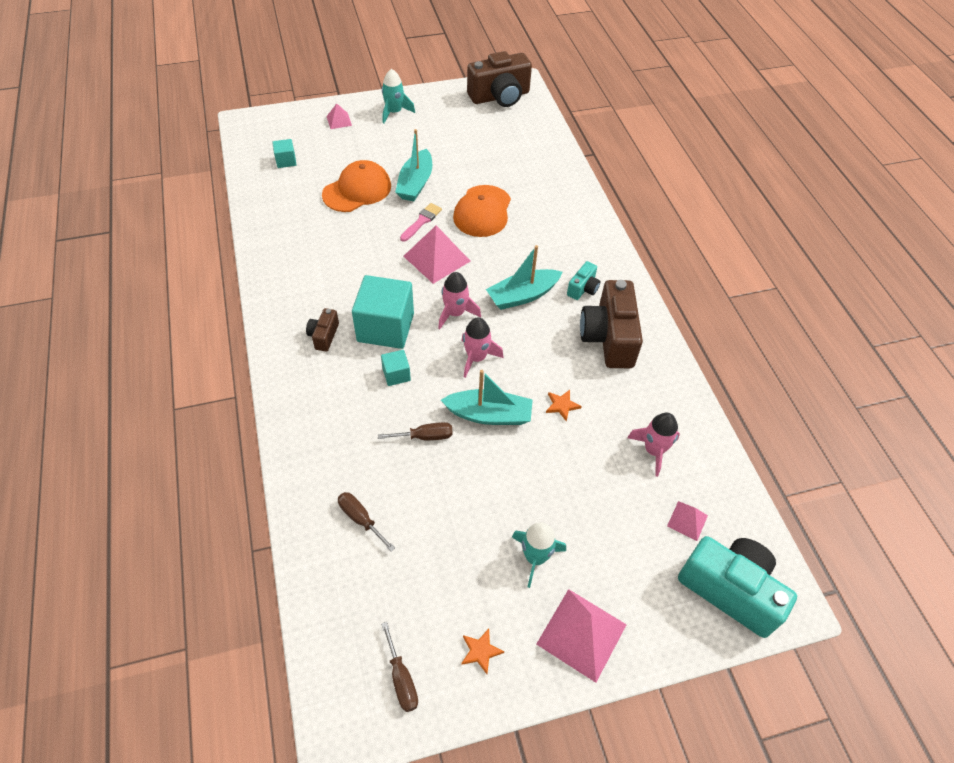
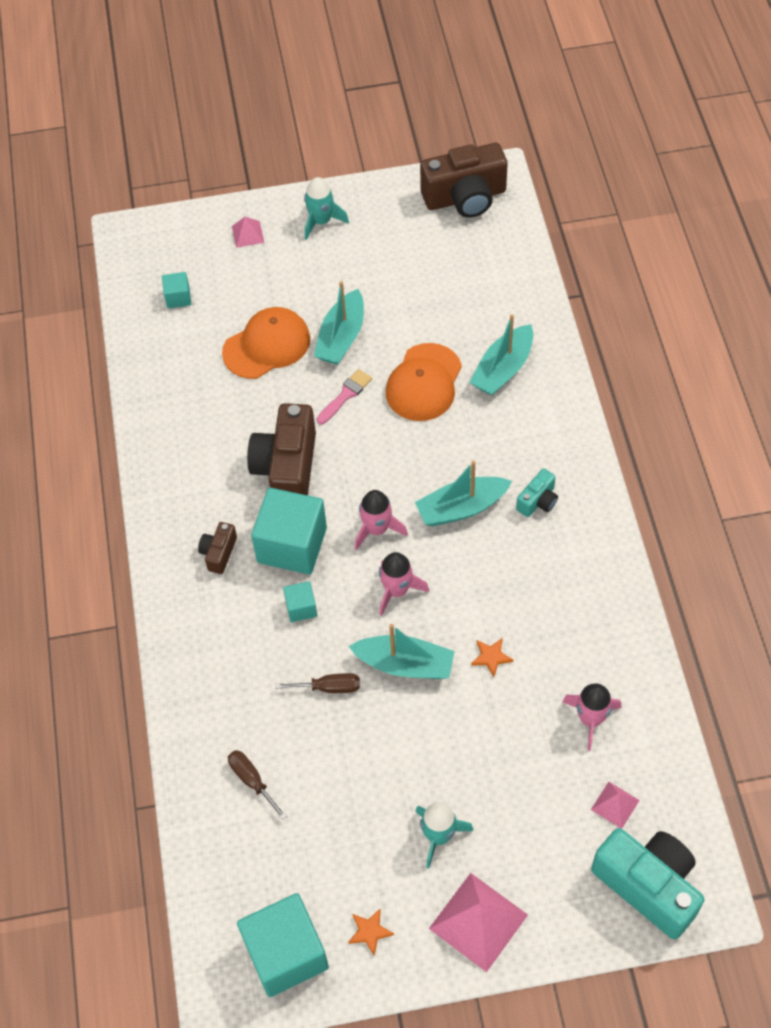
camera: 10 degrees right, 5 degrees up
brown screwdriver [381,622,418,712] -> turquoise cube [237,893,329,997]
pink pyramid [403,225,471,284] -> none
brown camera [580,280,643,368] -> brown camera moved to [247,403,316,495]
none -> turquoise boat [469,314,533,396]

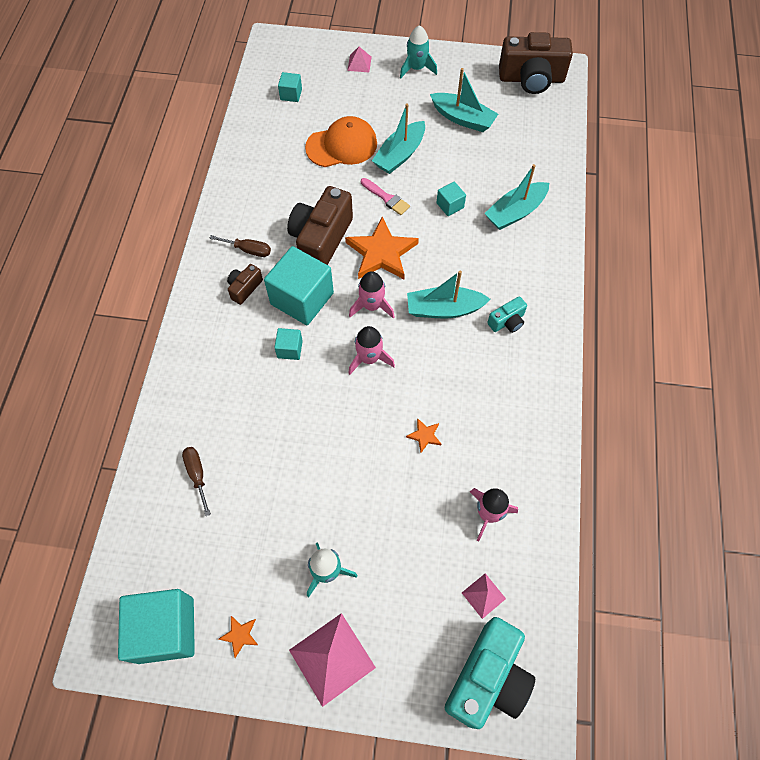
camera: 15 degrees right, 5 degrees up
brown screwdriver [275,673,360,693] -> brown screwdriver moved to [209,235,271,257]
pink brush [317,369,372,425] -> pink brush turned 75 degrees clockwise [361,178,410,215]
turquoise boat [348,624,455,679] -> turquoise boat moved to [430,68,498,132]
orange cap [386,343,462,421] -> turquoise cube [436,182,466,216]
turquoise camera [591,828,704,939] -> turquoise camera turned 60 degrees clockwise [445,617,535,729]
none -> orange star [345,217,419,279]

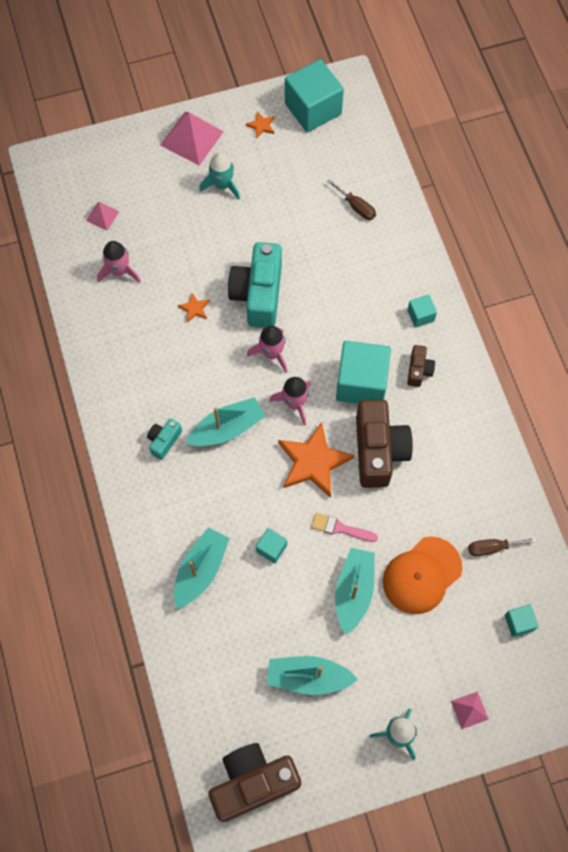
camera: 155 degrees right, 5 degrees up
brown screwdriver [209,235,271,257] -> brown screwdriver moved to [468,537,537,556]
turquoise cube [274,328,303,360] -> turquoise cube moved to [407,295,437,328]
turquoise camera [445,617,535,729] -> turquoise camera moved to [228,242,282,328]

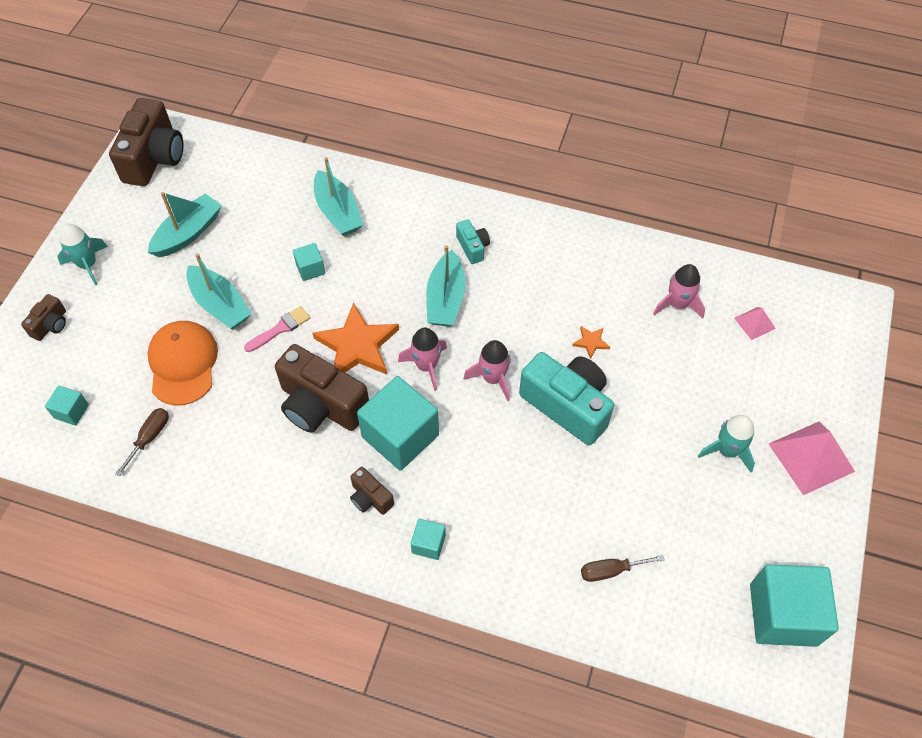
camera: 125 degrees right, 10 degrees down
orange star [246,112,274,139] -> none
pink pyramid [451,692,489,729] -> brown camera [21,294,66,341]

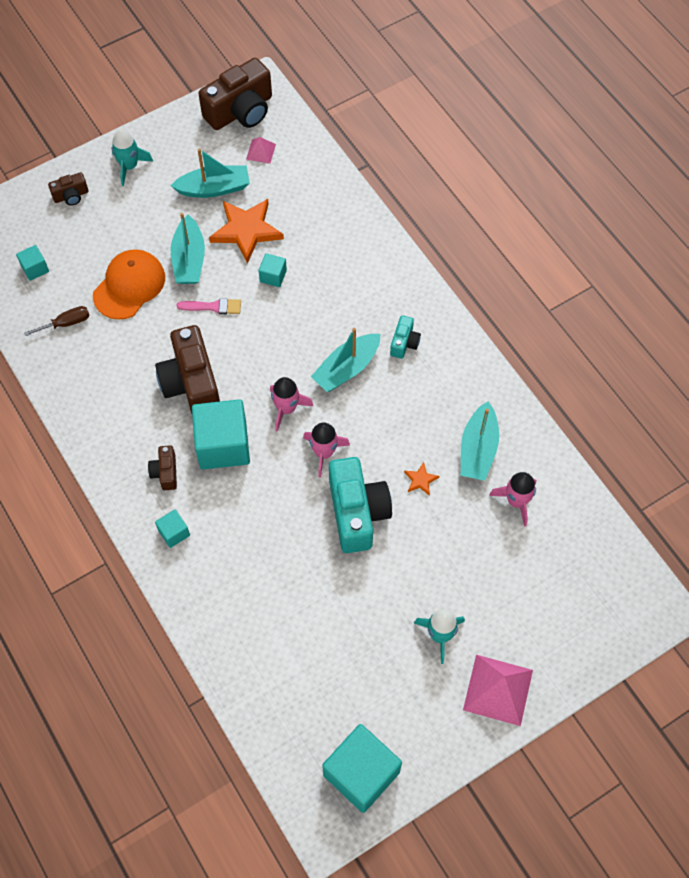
camera: 40 degrees right, 5 degrees up
orange star [312,303,399,374] -> orange star moved to [209,199,284,264]
turquoise boat [314,157,364,236] -> turquoise boat moved to [461,401,499,481]
brown screwdriver [581,555,665,582] -> none
pink pyramid [734,307,776,340] -> pink pyramid moved to [246,137,276,164]

